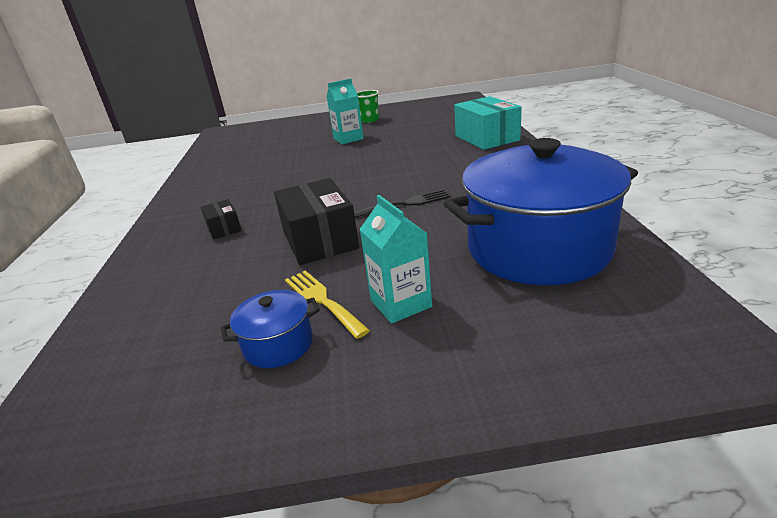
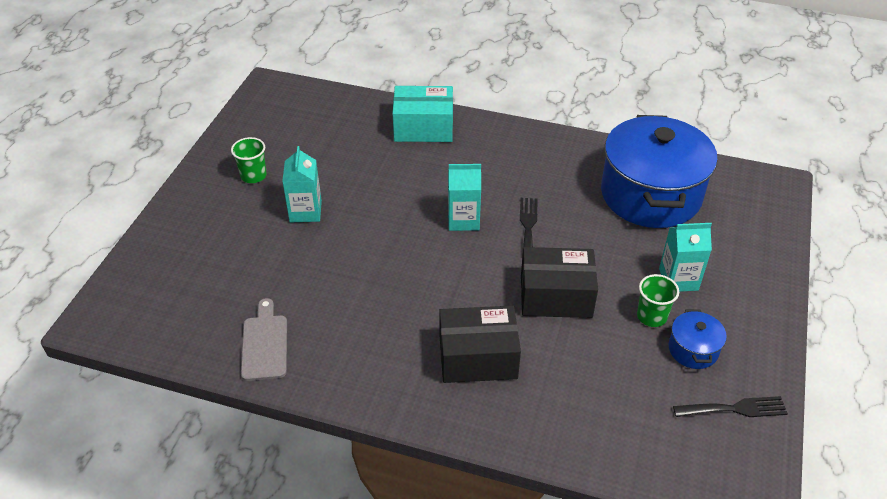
camera: 70 degrees left, 15 degrees up
black box [201,199,242,239] -> black box [439,306,521,383], size x1.94
yellow fork [285,271,370,339] -> green cup [637,274,679,327]
none -> grey cutting board [241,298,287,381]
none -> turquoise carton [448,164,481,231]
none -> black fork [673,396,788,417]

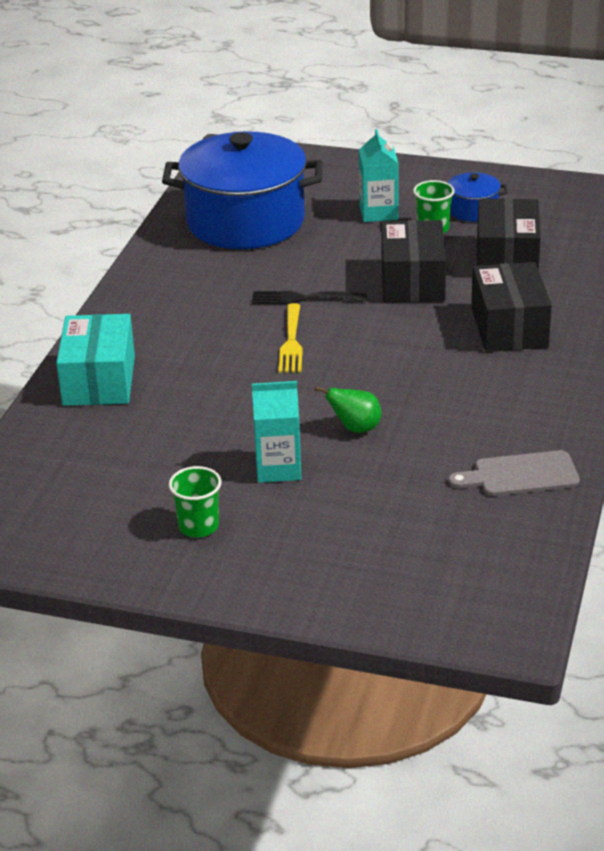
camera: 90 degrees left, 10 degrees down
turquoise carton [448,164,481,231] -> yellow fork [279,303,303,373]
black fork [673,396,788,417] -> none
none -> green pear [315,386,382,433]
none -> black box [477,198,541,270]

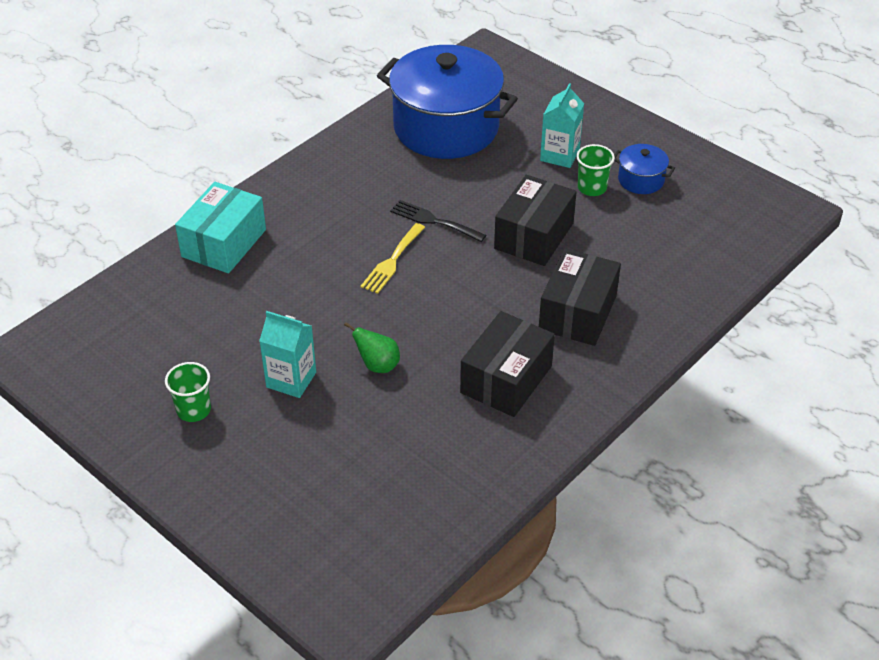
camera: 25 degrees right, 10 degrees up
grey cutting board [449,450,580,496] -> none
black box [477,198,541,270] -> black box moved to [460,311,555,417]

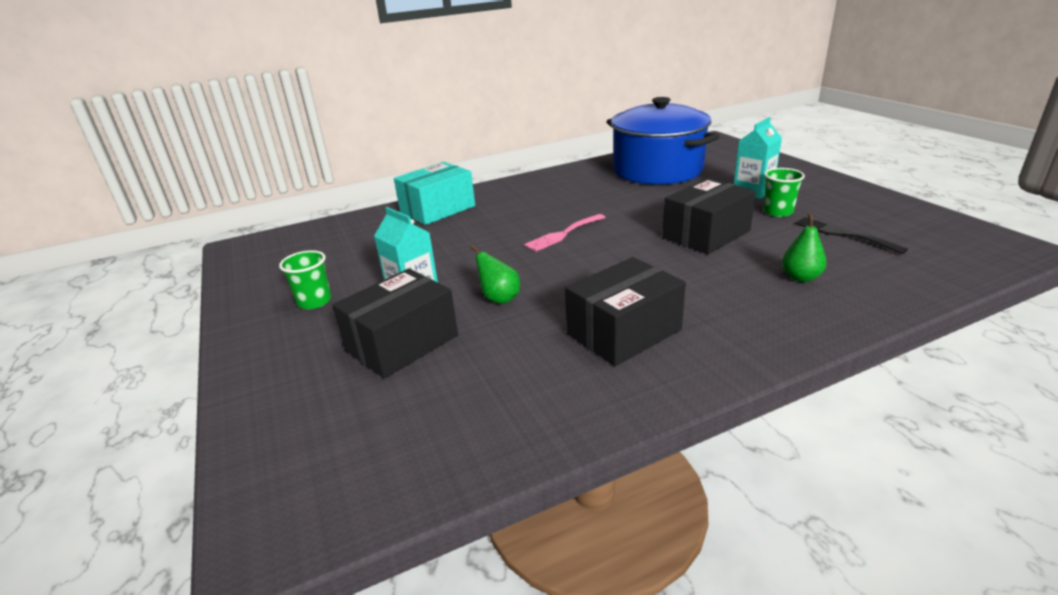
camera: 25 degrees right, 15 degrees down
yellow fork [360,223,425,294] -> pink fork [524,214,606,252]
black fork [390,200,486,242] -> black fork moved to [795,217,908,254]
black box [539,249,621,346] -> black box moved to [332,269,458,379]
blue pot [614,144,675,194] -> none
none -> green pear [782,214,827,282]

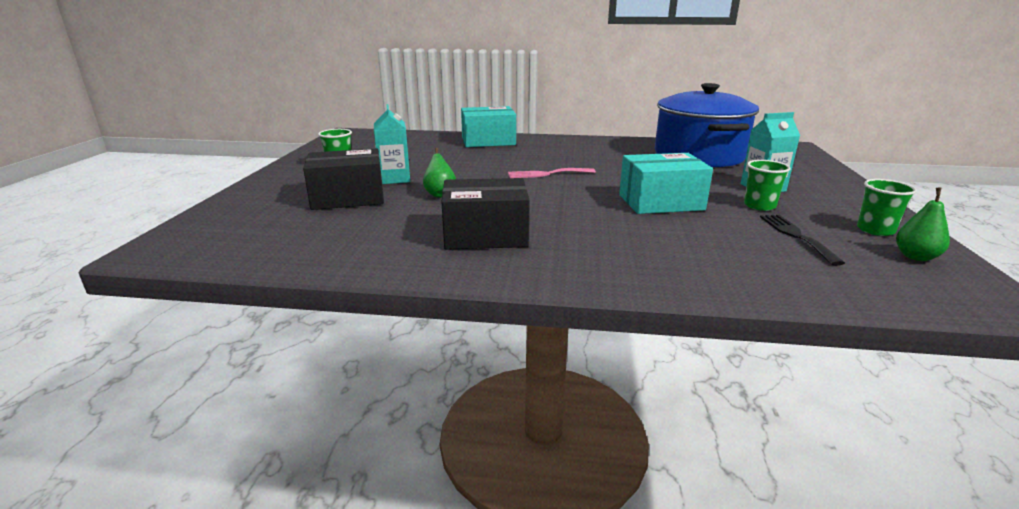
camera: 30 degrees right, 5 degrees down
black box [662,178,756,254] -> turquoise box [619,153,713,214]
green pear [782,214,827,282] -> green pear moved to [896,188,950,261]
none -> green cup [857,179,917,236]

